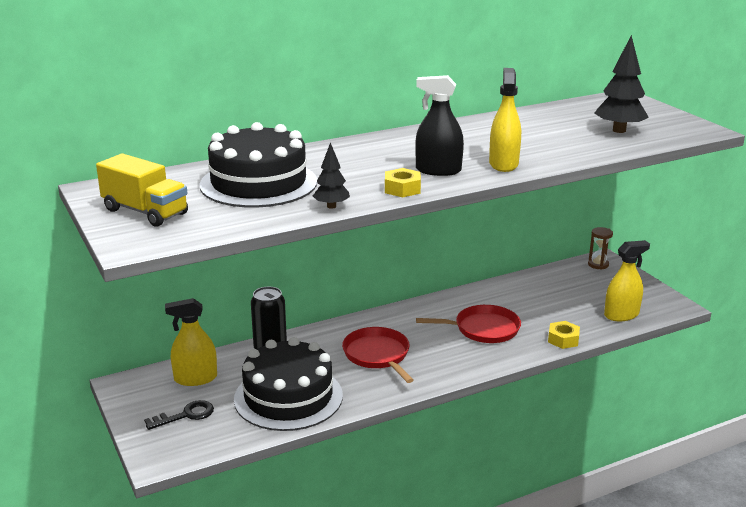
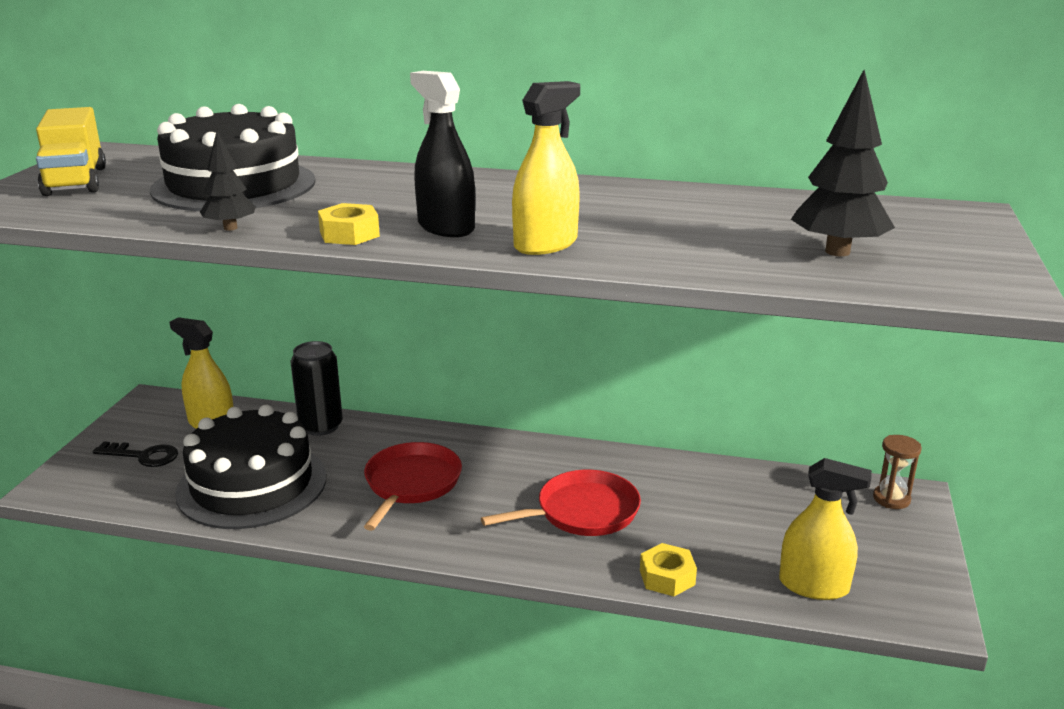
camera: 40 degrees right, 0 degrees up
red pan [416,305,521,343] -> red pan turned 60 degrees counterclockwise [481,470,641,536]

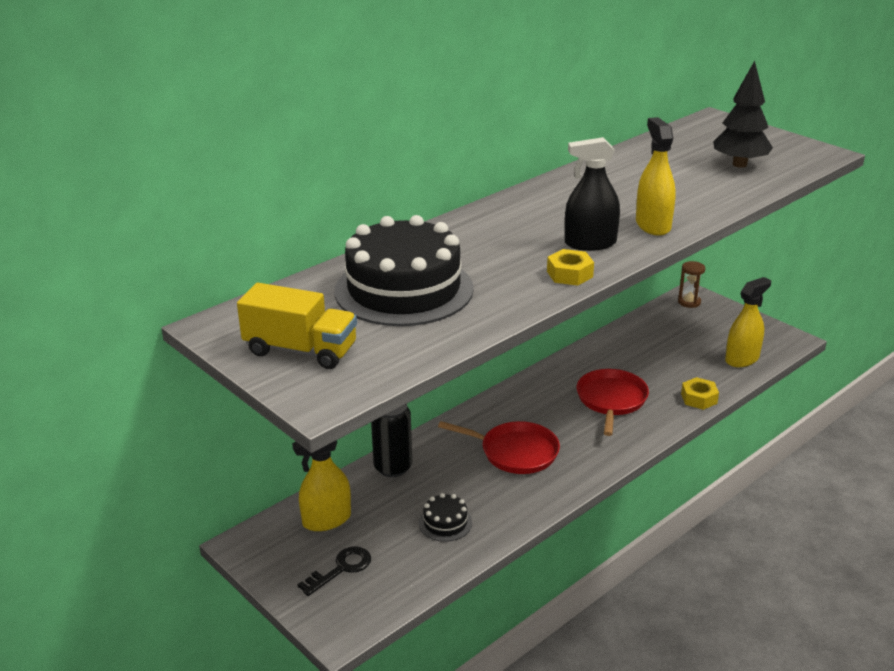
camera: 55 degrees left, 5 degrees up
black cake [175,405,326,529] -> black cake [419,493,472,542], size x0.43
black tree [200,131,256,231] -> none
red pan [364,442,462,531] -> red pan turned 150 degrees clockwise [438,421,560,474]

